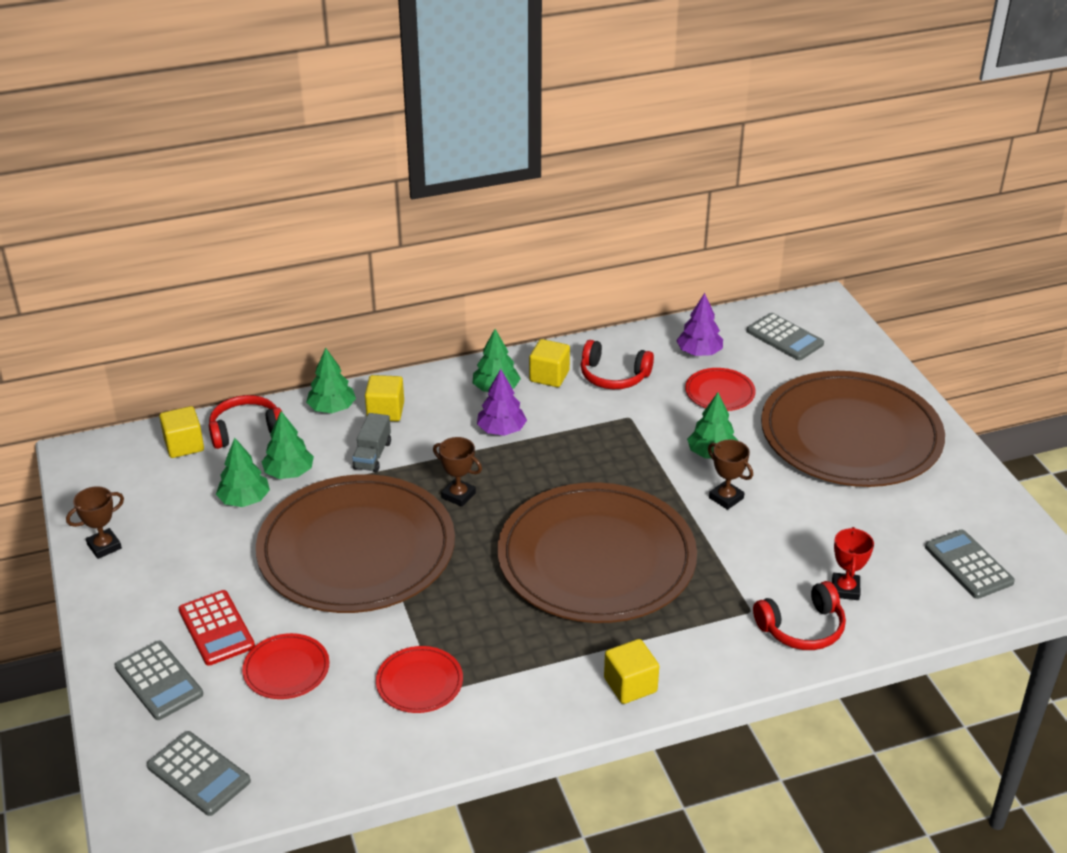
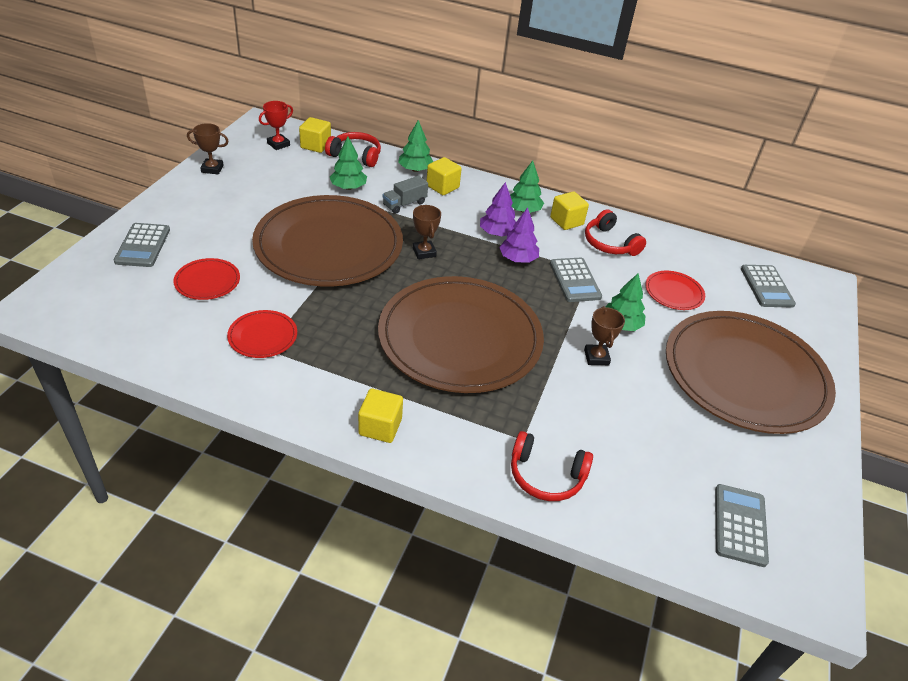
camera: 35 degrees right, 5 degrees up
grey calculator [147,731,251,816] -> grey calculator moved to [550,257,602,302]
red calculator [179,590,255,666] -> none
green tree [216,438,270,507] -> none
purple tree [676,293,723,356] -> purple tree moved to [499,207,539,263]
red trophy [832,527,874,600] -> red trophy moved to [259,101,293,150]

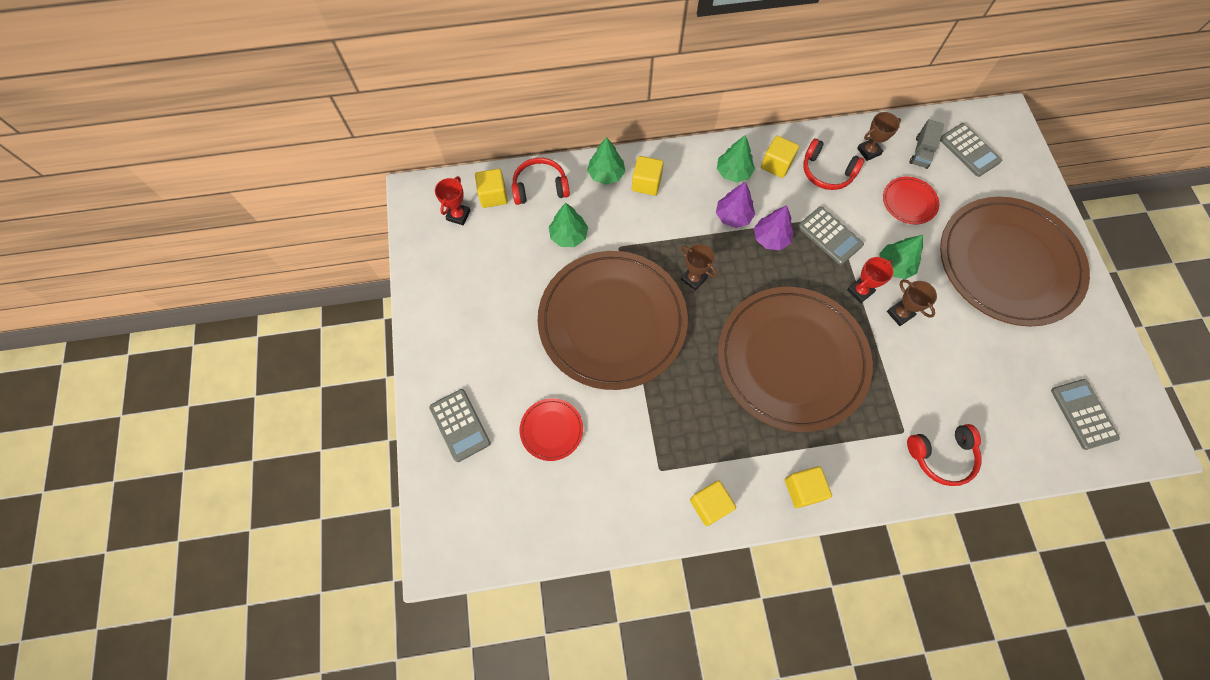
camera: 25 degrees left, 25 degrees up
brown trophy [187,123,229,174] -> brown trophy moved to [857,112,901,161]
red plate [227,310,297,358] -> none
grey truck [383,175,428,214] -> grey truck moved to [910,119,944,169]
none -> yellow cube [690,480,736,526]
none -> red trophy [847,257,894,303]

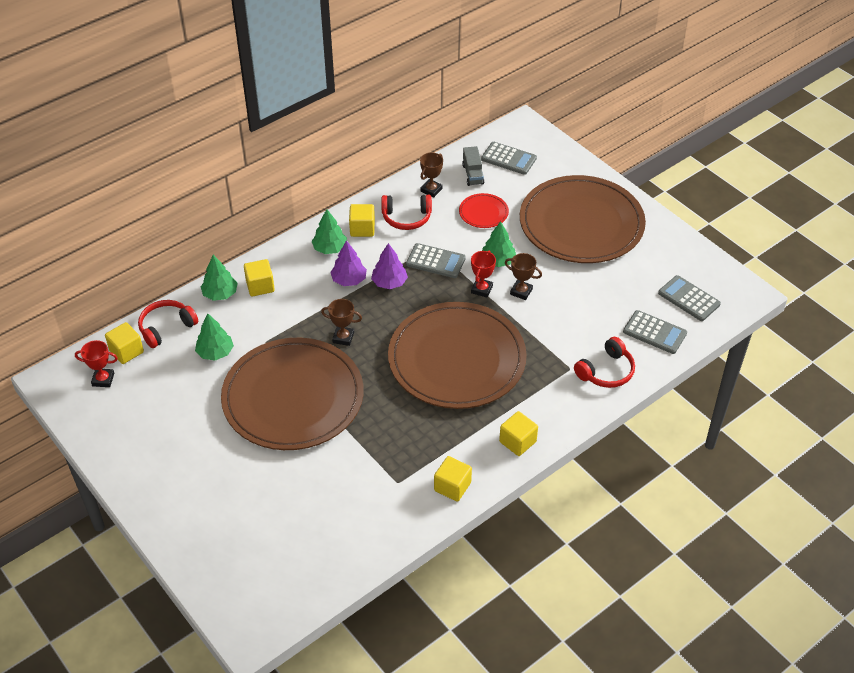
camera: 30 degrees left, 20 degrees down
grey calculator [429,389,491,462] -> grey calculator moved to [623,310,687,354]
red trophy [435,176,470,225] -> red trophy turned 75 degrees counterclockwise [75,340,118,387]
red plate [520,398,583,461] -> none

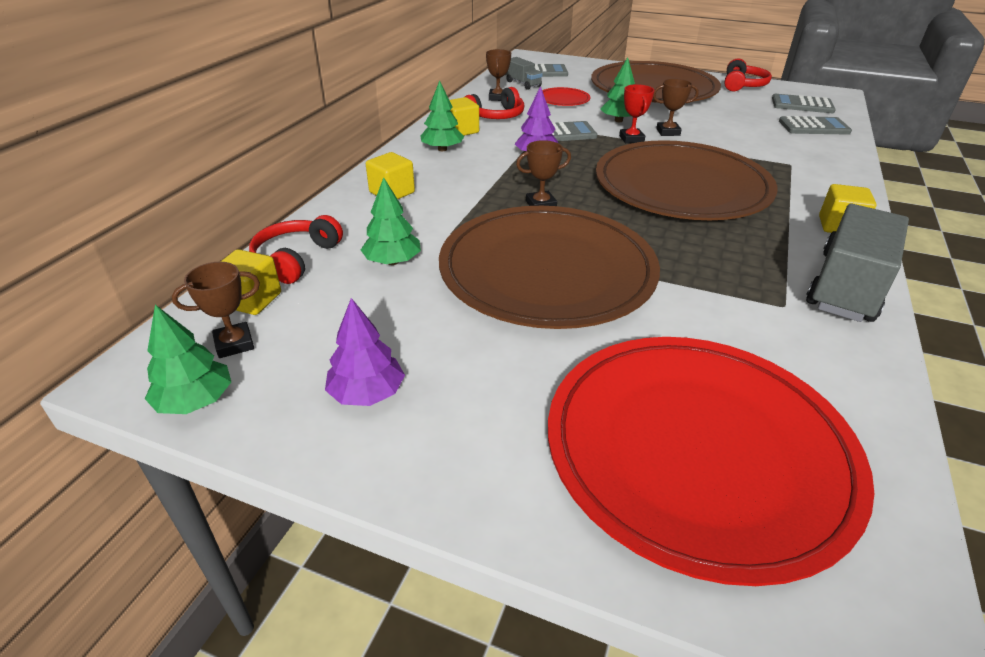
camera: 30 degrees left, 10 degrees down
red trophy [75,340,118,387] -> brown trophy [172,262,260,358]
green tree [201,255,238,301] -> green tree moved to [145,305,231,414]
purple tree [330,240,367,286] -> purple tree moved to [325,298,405,406]
yellow cube [434,456,472,502] -> grey truck [806,204,909,322]
red headphones [574,337,635,388] -> red headphones moved to [724,59,772,91]
none -> red plate [548,337,874,586]

